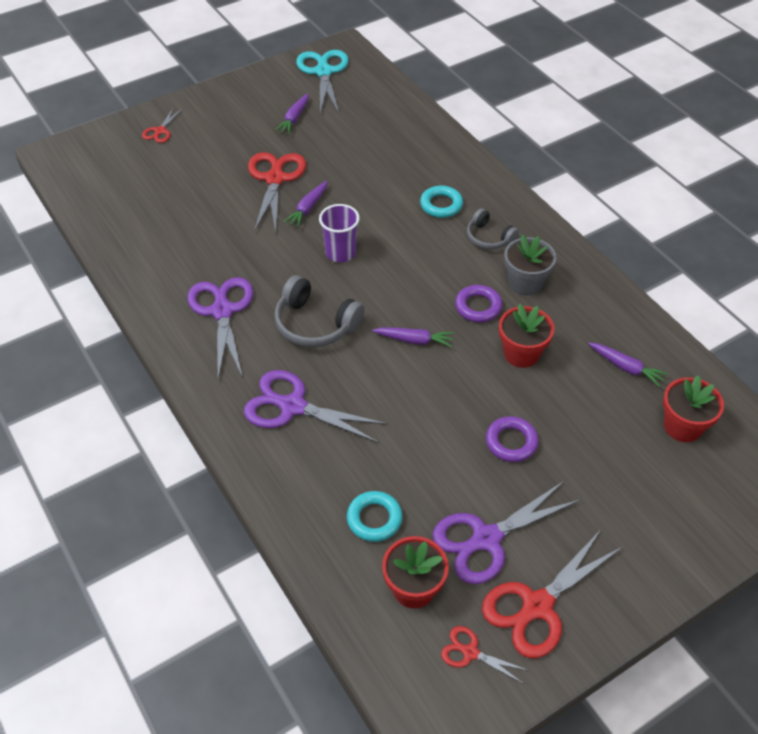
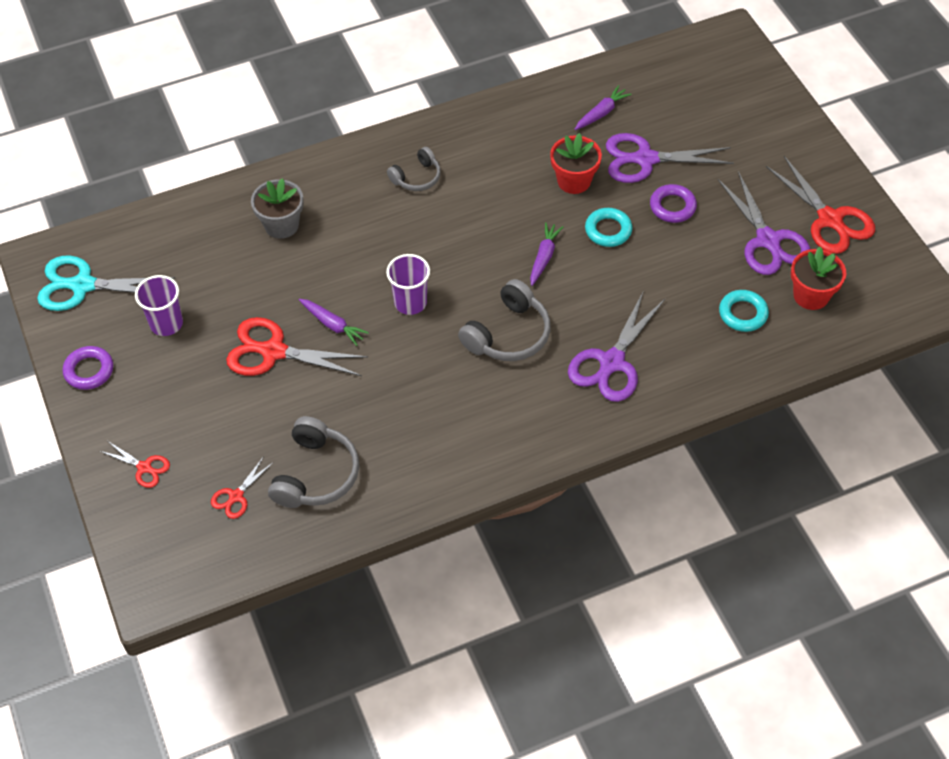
camera: 80 degrees left, 5 degrees up
purple scissors [188,277,253,379] -> purple scissors moved to [606,133,734,183]
purple carrot [275,93,309,134] -> purple cup [135,275,183,336]
turquoise ring [420,186,463,218] -> turquoise ring moved to [585,208,632,247]
red scissors [441,626,529,684] -> red scissors moved to [211,456,274,519]
purple ring [455,285,502,323] -> purple ring moved to [63,346,113,390]
grey flower pot [504,234,556,296] -> grey flower pot moved to [251,178,303,239]
red flower pot [663,375,724,442] -> none
none -> grey headphones [268,416,359,508]

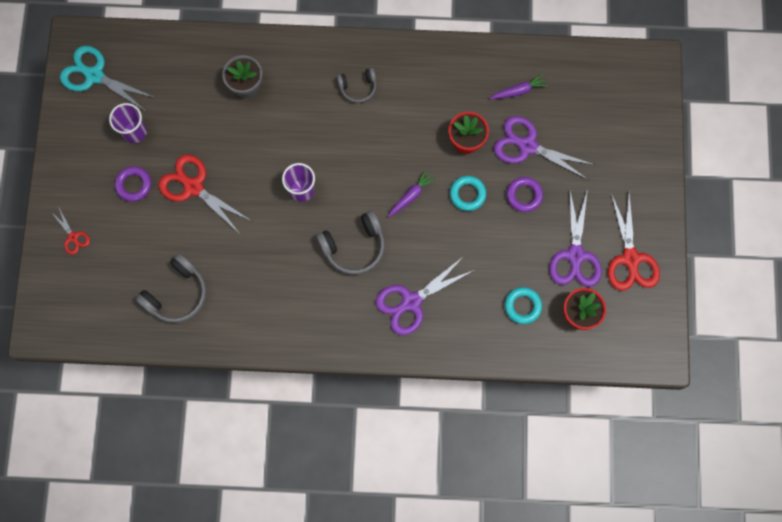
camera: 25 degrees right, 20 degrees up
purple ring [63,346,113,390] -> purple ring moved to [115,167,151,202]
red scissors [211,456,274,519] -> none
purple carrot [299,299,369,346] -> none

